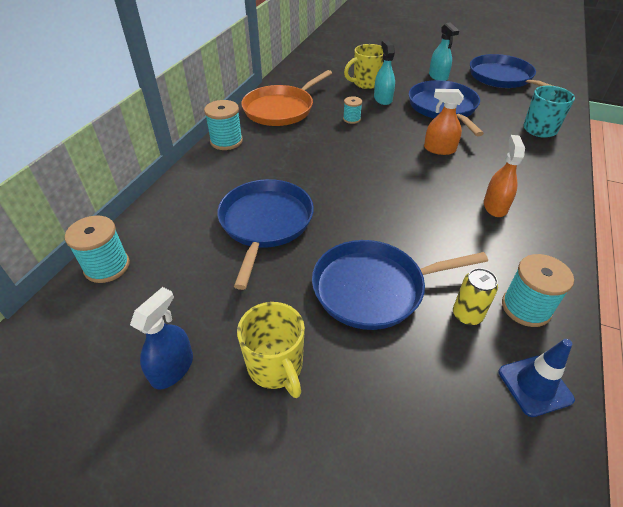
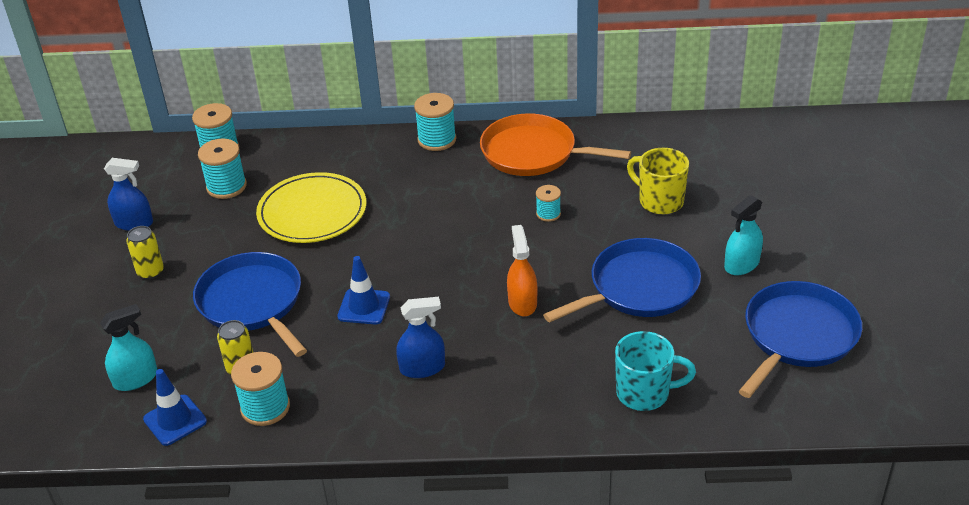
camera: 70 degrees right, 5 degrees down
blue pan [217,179,314,290] -> yellow plate [256,172,366,243]
yellow mug [237,302,305,398] -> yellow can [126,226,164,279]
turquoise spray bottle [374,40,395,105] -> turquoise spray bottle moved to [100,304,158,391]
orange spray bottle [484,135,525,217] -> blue spray bottle [396,297,445,378]
none -> turquoise spool [198,139,247,199]
none -> blue traffic cone [337,256,390,324]

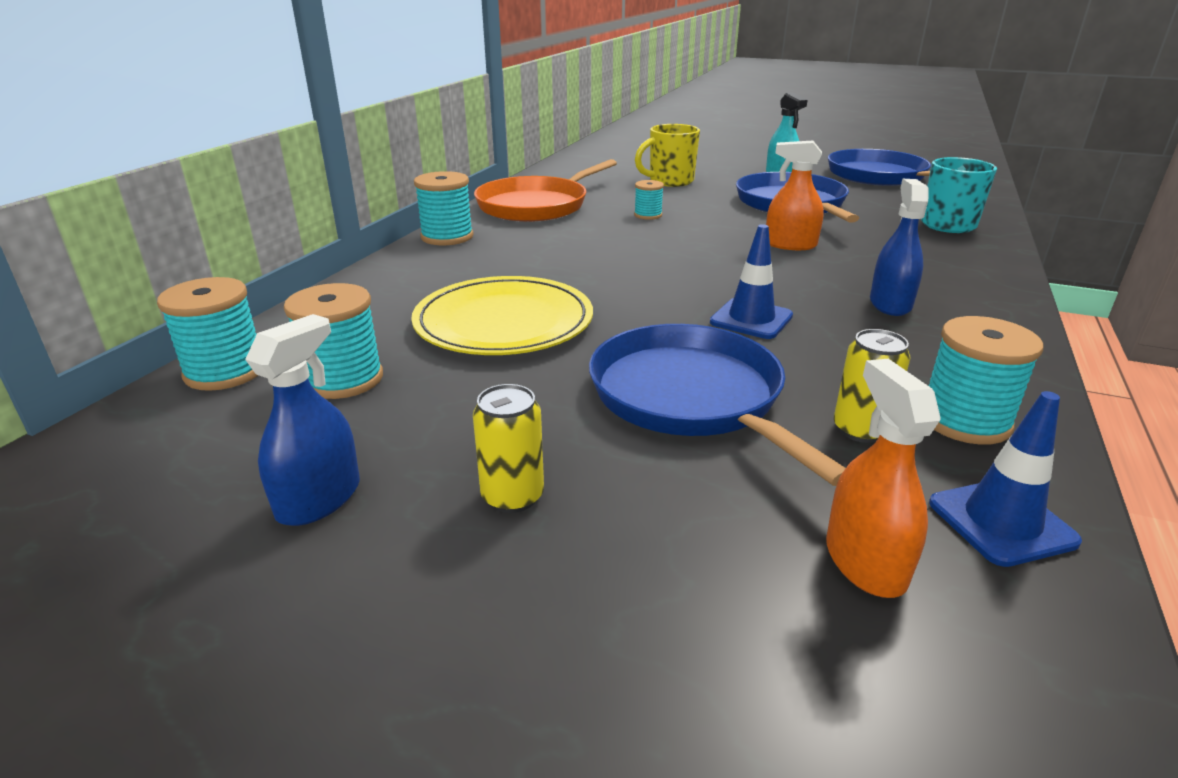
camera: 70 degrees left, 10 degrees down
turquoise spray bottle [100,304,158,391] -> orange spray bottle [826,359,941,598]
blue pan [193,252,307,357] -> blue pan turned 75 degrees clockwise [589,324,846,486]

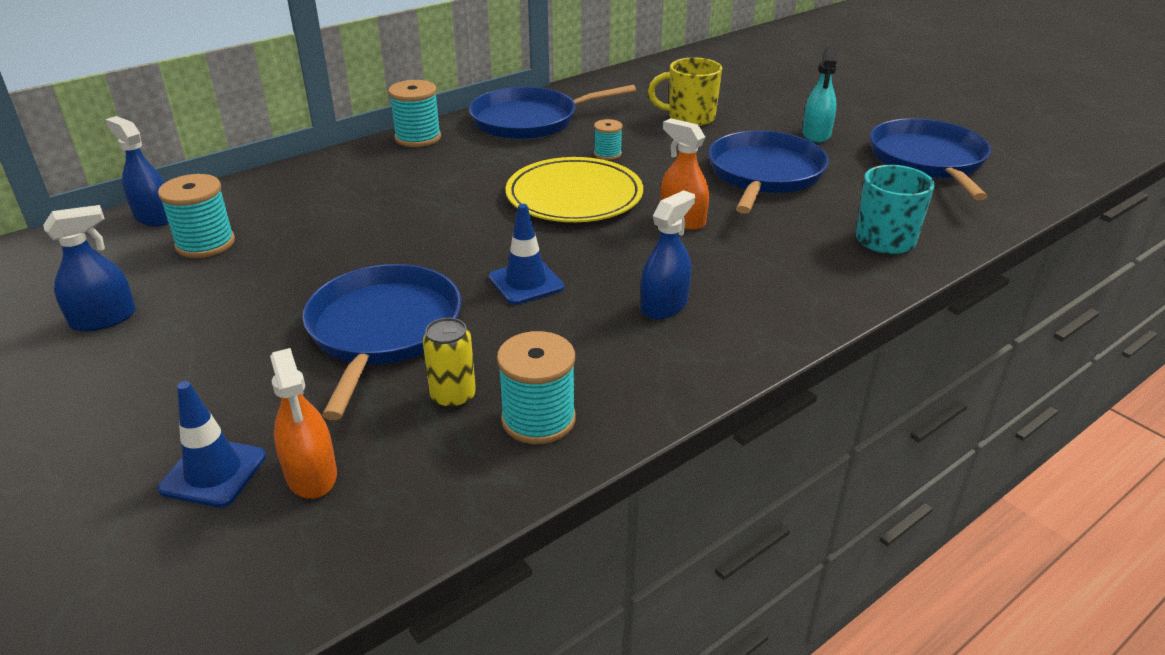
camera: 30 degrees right, 5 degrees up
turquoise spool [157,277,258,391] -> blue spray bottle [105,116,169,227]
yellow plate [411,276,593,355] -> yellow plate moved to [505,157,643,222]
yellow can [473,384,544,513] -> none
orange pan [474,159,617,222] -> blue pan [469,85,636,139]
orange spray bottle [826,359,941,598] -> orange spray bottle turned 135 degrees clockwise [270,348,337,499]
blue traffic cone [929,391,1082,567] -> blue traffic cone moved to [158,381,266,507]

